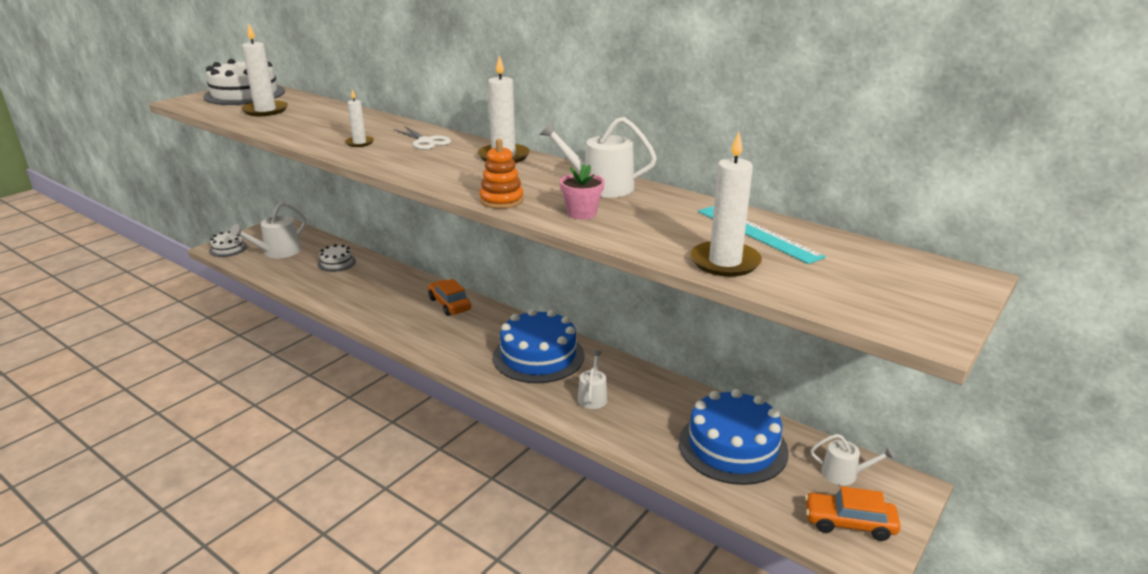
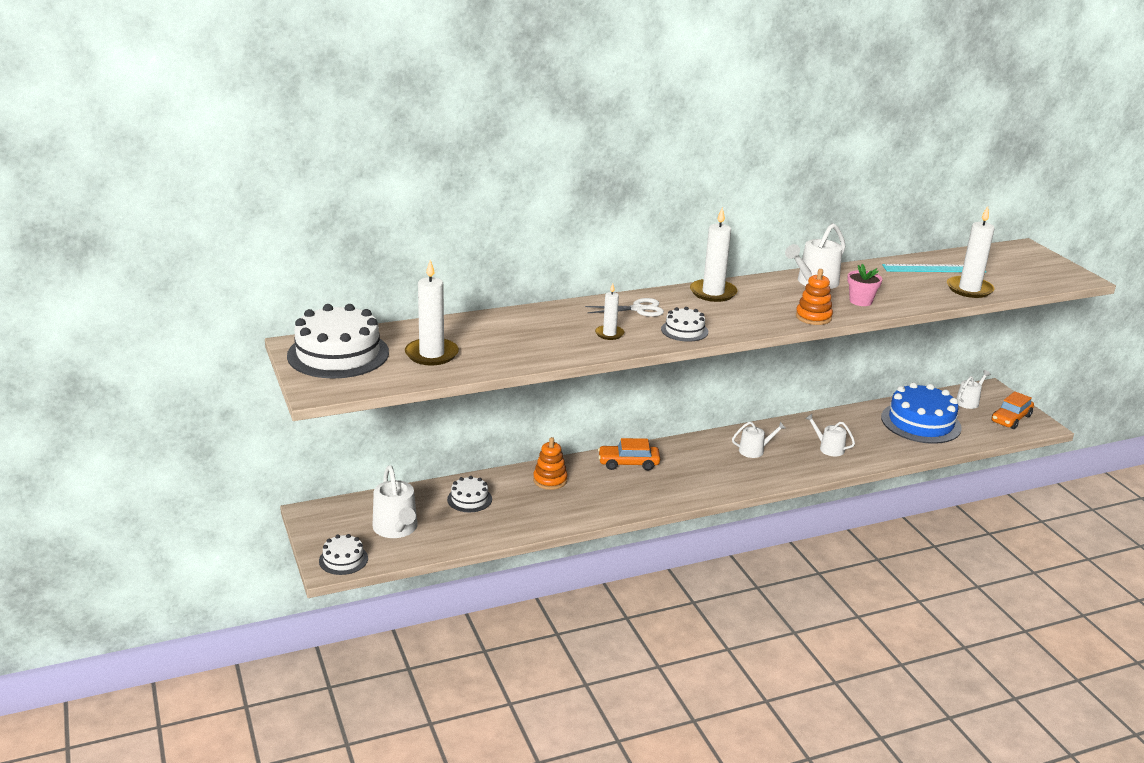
camera: 60 degrees left, 0 degrees up
blue cake [493,309,584,383] -> white watering can [732,422,786,458]
none -> orange stacking toy [533,437,568,490]
none -> white cake [661,307,708,342]

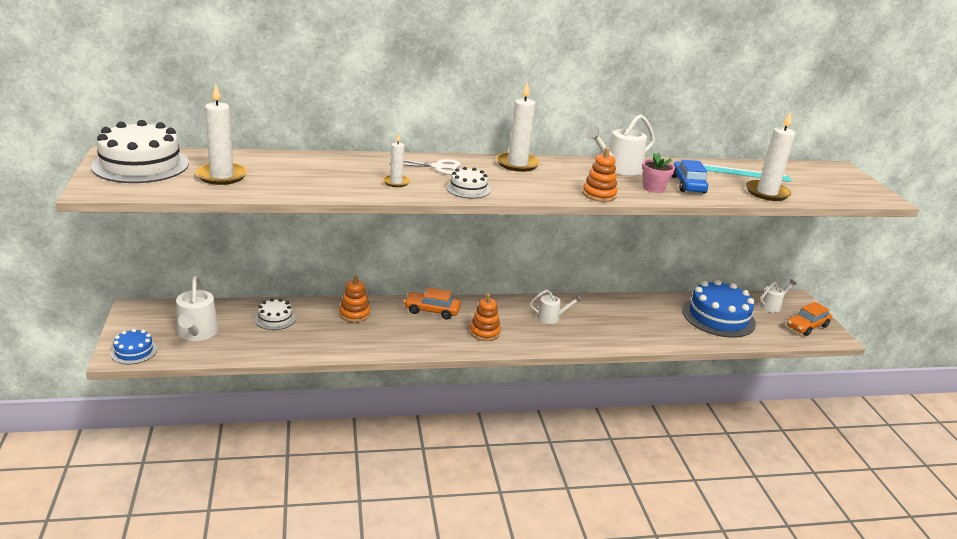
camera: 10 degrees right, 0 degrees up
white cake [319,534,368,575] -> blue cake [110,329,157,364]
white watering can [805,414,855,456] -> none
none -> orange stacking toy [470,294,501,341]
none -> blue car [672,160,708,194]

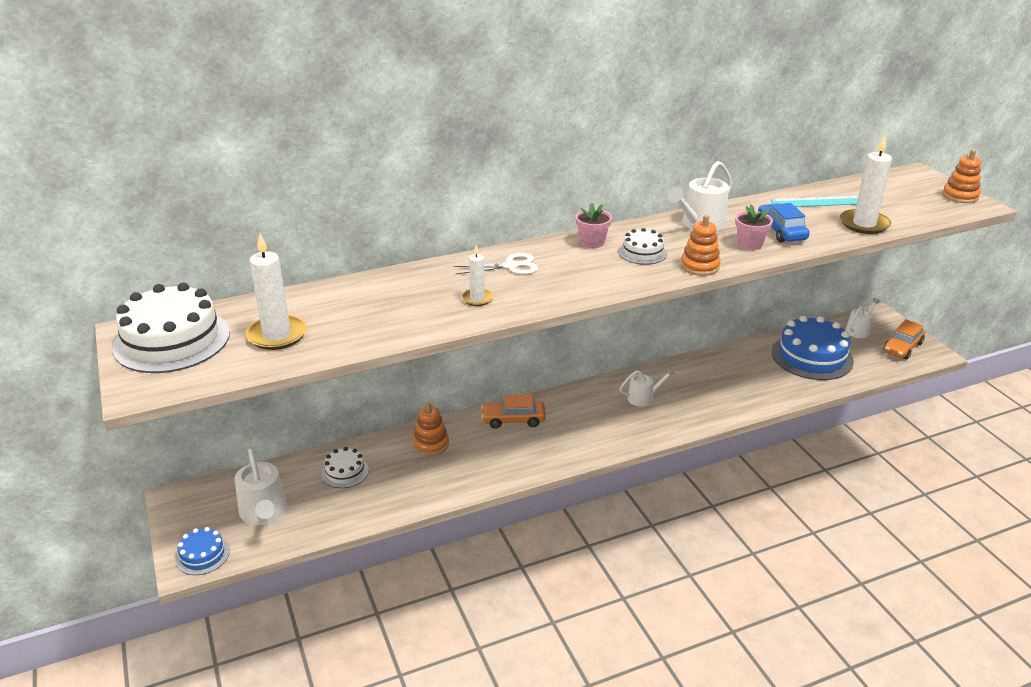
camera: 10 degrees left, 5 degrees up
white cake [446,167,491,198] -> white cake moved to [619,228,667,265]
orange stacking toy [470,294,501,341] -> orange stacking toy moved to [942,149,981,203]
white candle [496,82,540,172] -> pink flower pot [575,202,612,248]

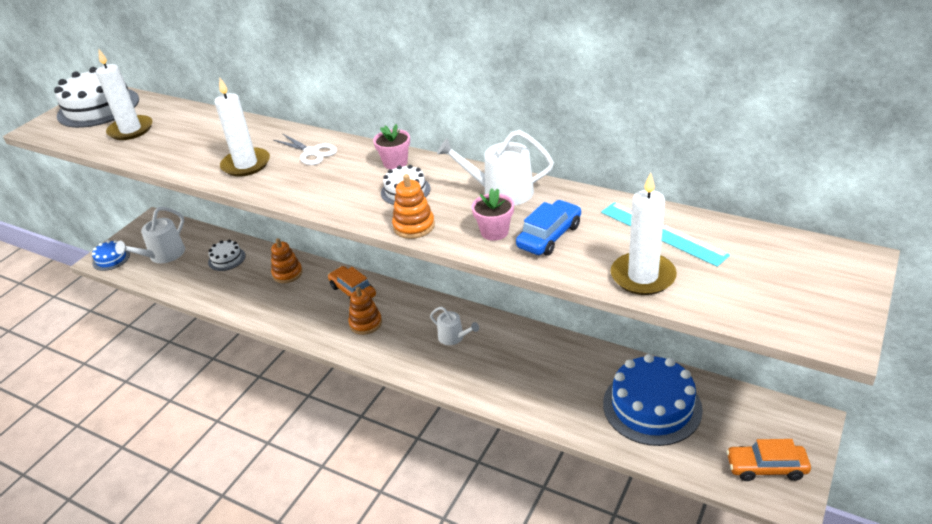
camera: 55 degrees right, 5 degrees up
white candle [462,245,494,306] -> white candle [214,78,270,177], size x1.75
white watering can [845,298,880,338] -> none
orange stacking toy [942,149,981,203] -> orange stacking toy moved to [348,286,382,335]

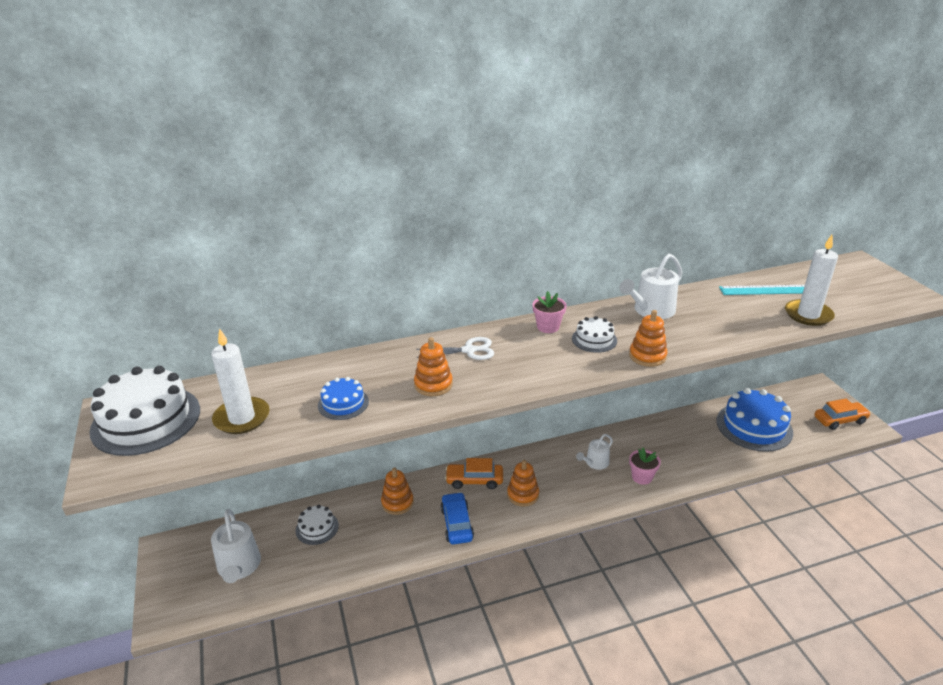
camera: 50 degrees left, 5 degrees down
blue cake [92,240,130,271] -> blue cake moved to [318,377,369,420]
white candle [214,78,270,177] -> orange stacking toy [414,337,453,396]
white watering can [430,307,479,345] -> white watering can turned 150 degrees clockwise [576,434,613,470]
pink flower pot [471,188,514,241] -> pink flower pot moved to [629,448,661,485]
blue car [516,200,581,256] -> blue car moved to [441,492,474,544]
orange car [726,439,811,481] -> orange car turned 150 degrees counterclockwise [814,399,871,430]

